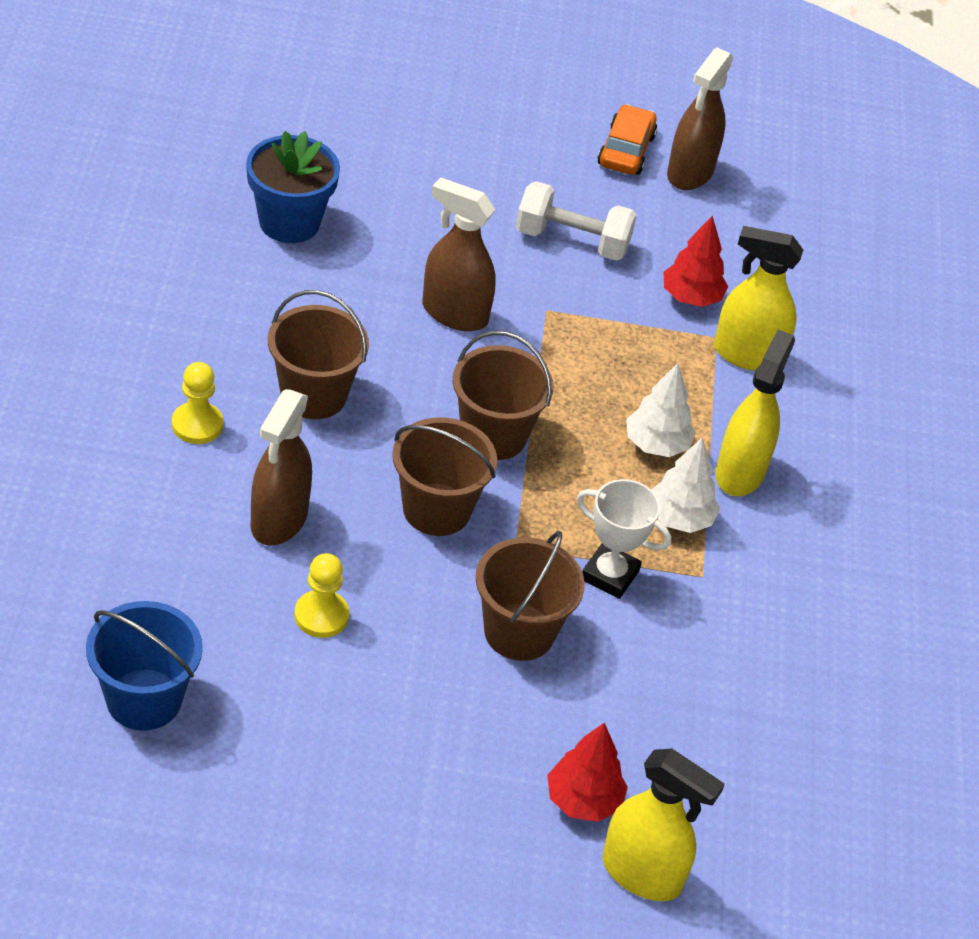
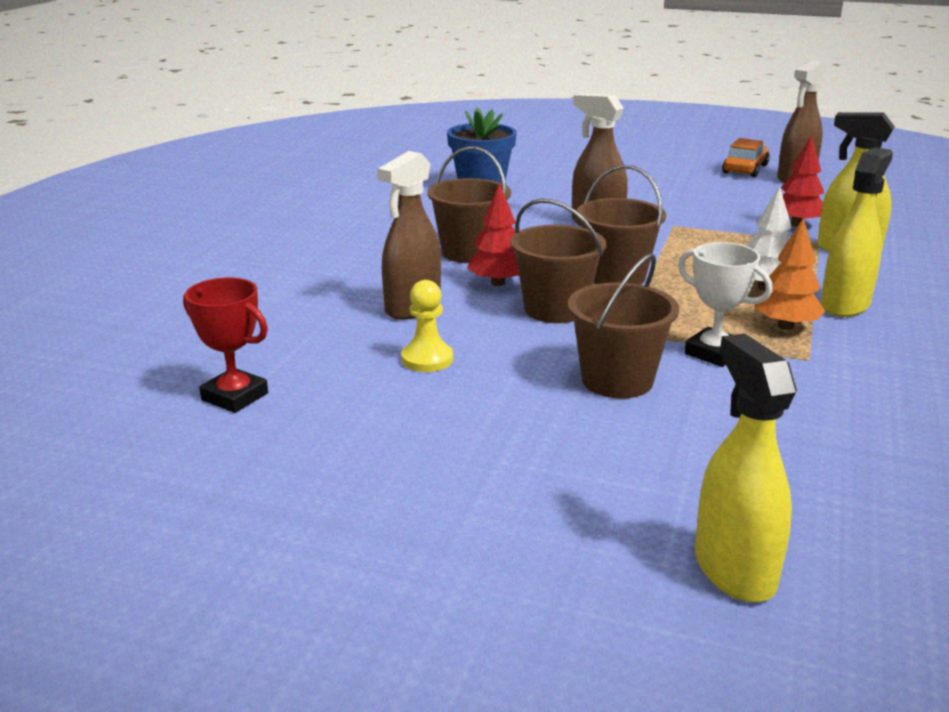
camera: 20 degrees right, 20 degrees down
blue bucket [86,601,203,731] -> red trophy [183,278,268,413]
yellow pawn [172,362,223,444] -> none
white dumbbell [516,181,637,261] -> none
red tree [547,723,628,822] -> red tree moved to [467,183,519,286]
yellow spray bottle [603,749,725,901] -> yellow spray bottle turned 150 degrees counterclockwise [695,333,797,602]
white tree [651,438,720,533] -> orange tree [754,217,826,330]

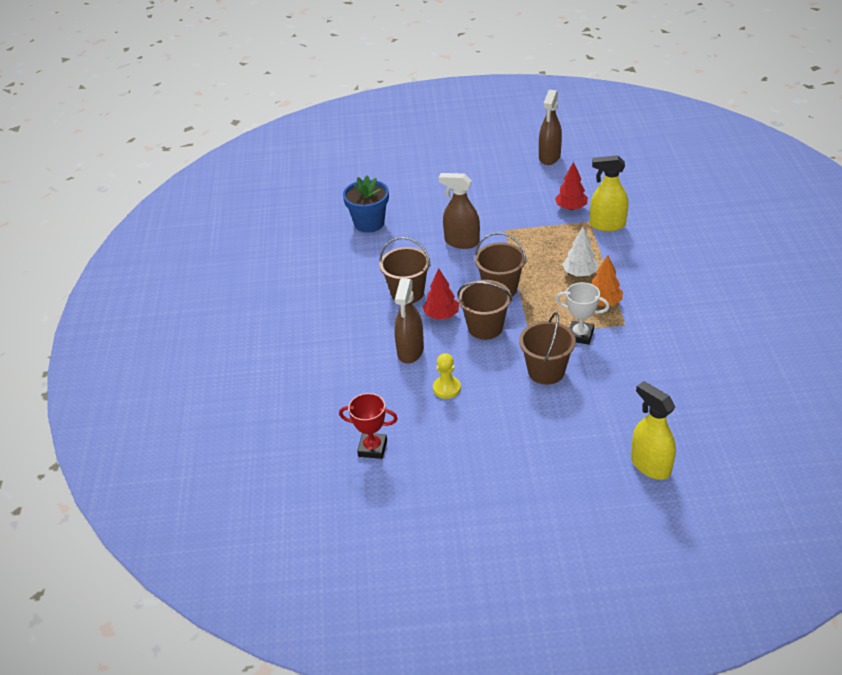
camera: 20 degrees left, 15 degrees up
orange car [722,138,770,177] -> none
yellow spray bottle [821,147,893,317] -> none

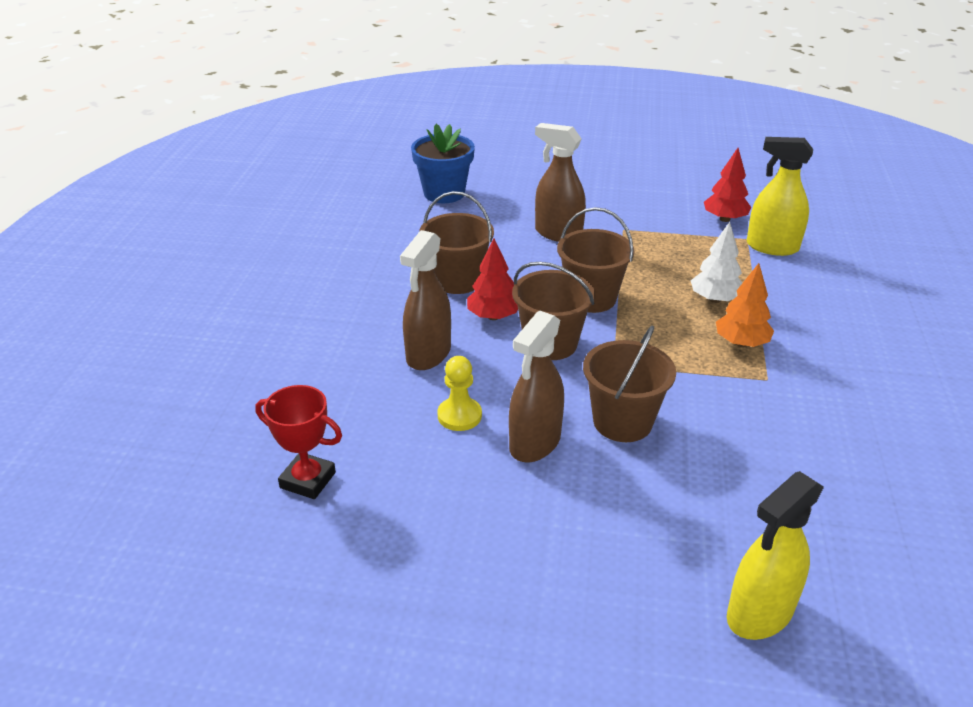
camera: 10 degrees right, 5 degrees down
brown spray bottle [539,90,562,165] -> brown spray bottle moved to [509,311,564,463]
white trophy [556,282,610,345] -> none
yellow spray bottle [631,381,676,480] -> yellow spray bottle turned 105 degrees counterclockwise [727,471,824,640]

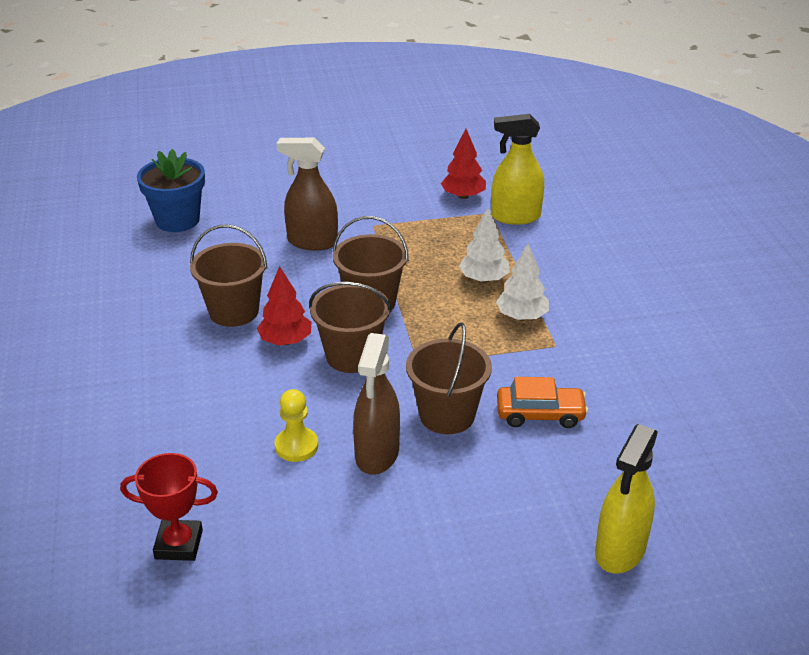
camera: 20 degrees left, 0 degrees up
brown spray bottle [400,230,451,370] -> none
orange tree [716,263,774,347] -> white tree [496,243,549,321]
none -> orange car [497,377,588,428]

